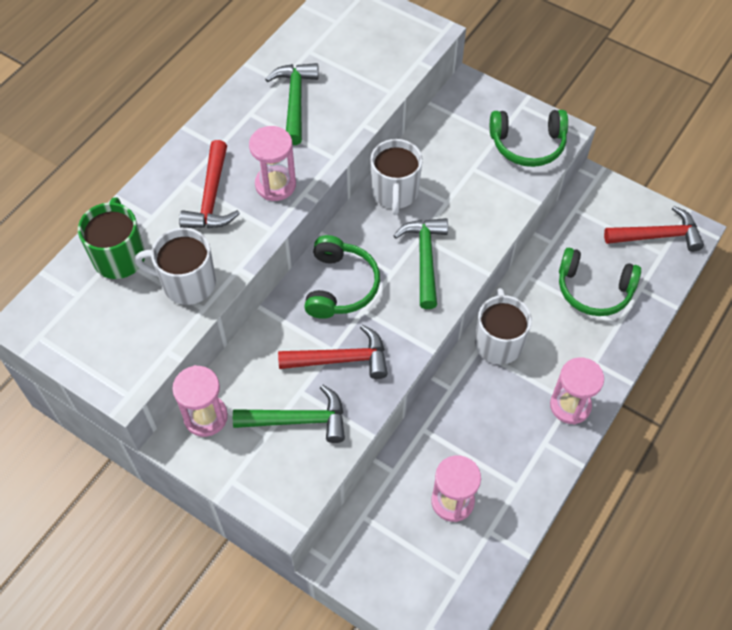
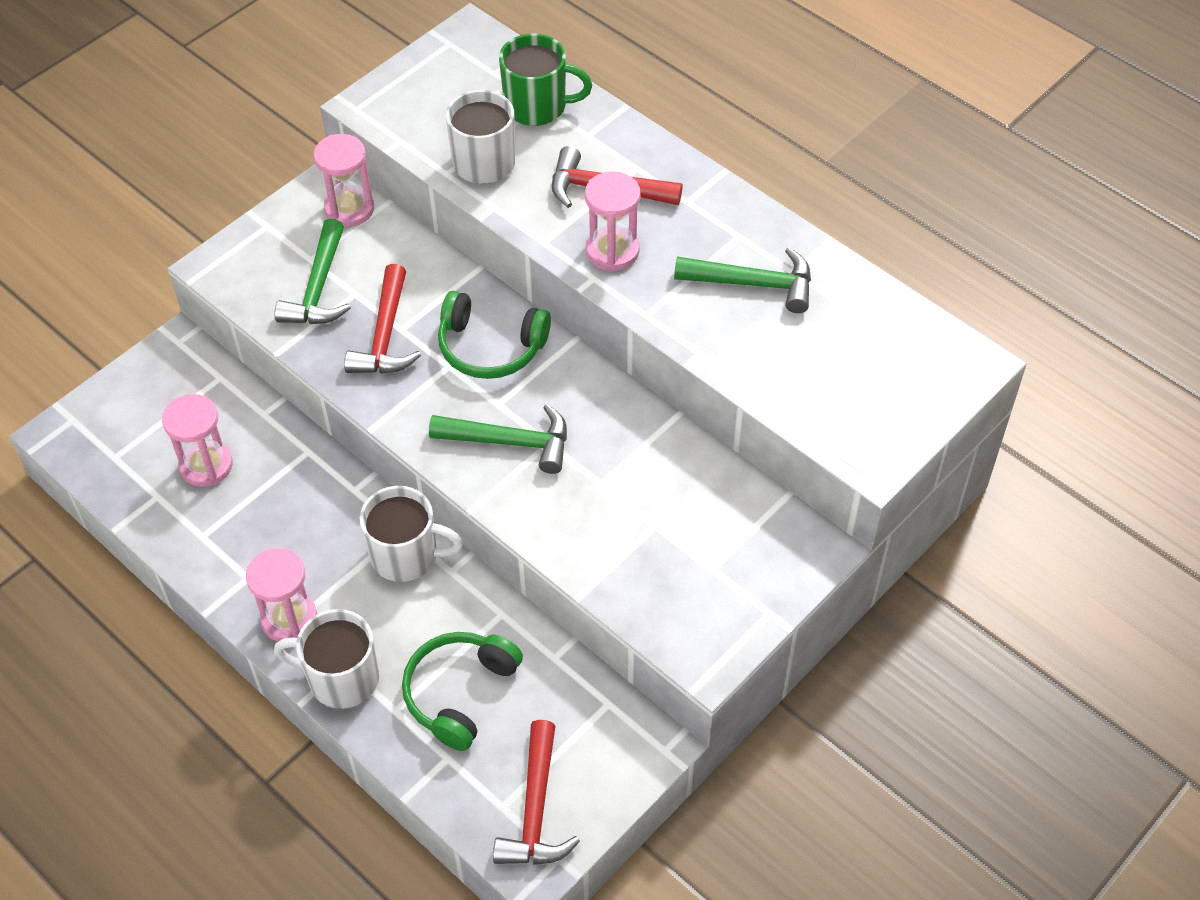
camera: 100 degrees right, 5 degrees down
white mug [370,139,423,215] -> white mug moved to [274,609,379,709]
green headphones [490,110,568,167] -> none

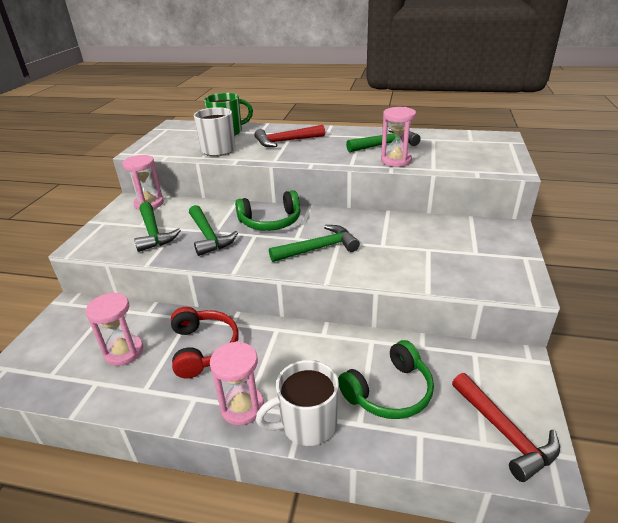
camera: 30 degrees left, 20 degrees down
red hammer [344,264,421,374] -> green hammer [189,205,238,256]
white mug [359,486,463,582] -> none
green headphones [402,632,523,751] -> green headphones turned 120 degrees counterclockwise [338,340,434,419]
pink hourglass [585,171,641,272] -> pink hourglass moved to [381,107,416,167]
none -> red headphones [171,307,238,379]

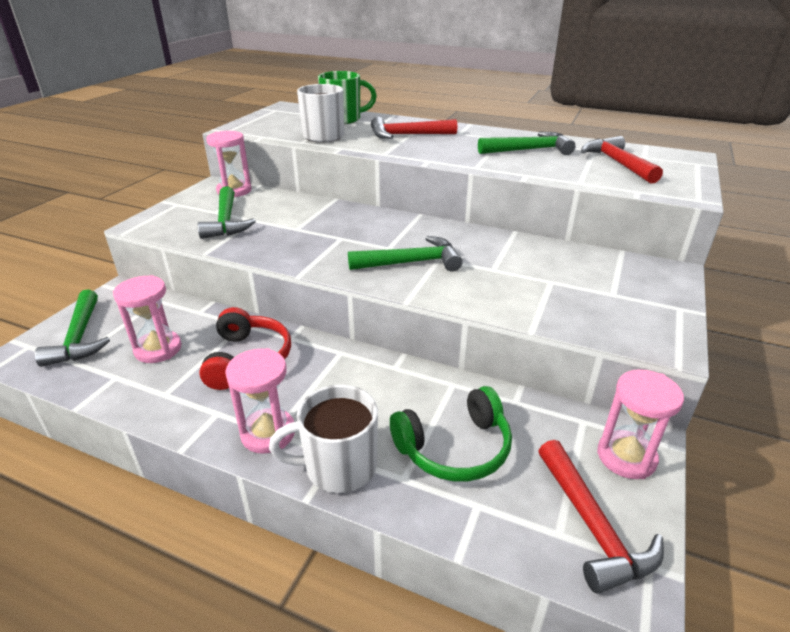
camera: 10 degrees right, 0 degrees up
green hammer [189,205,238,256] -> green hammer moved to [35,289,110,367]
green headphones [235,190,301,231] -> none
pink hourglass [381,107,416,167] -> pink hourglass moved to [597,369,684,479]
none -> red hammer [581,136,663,184]

